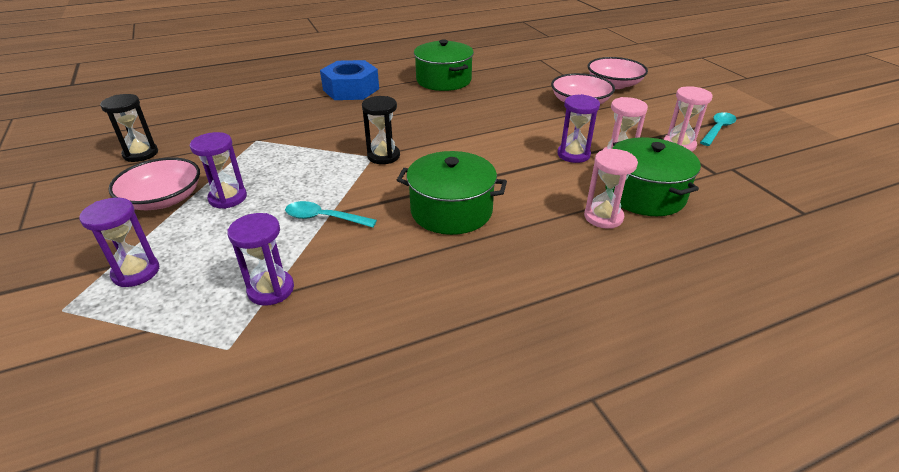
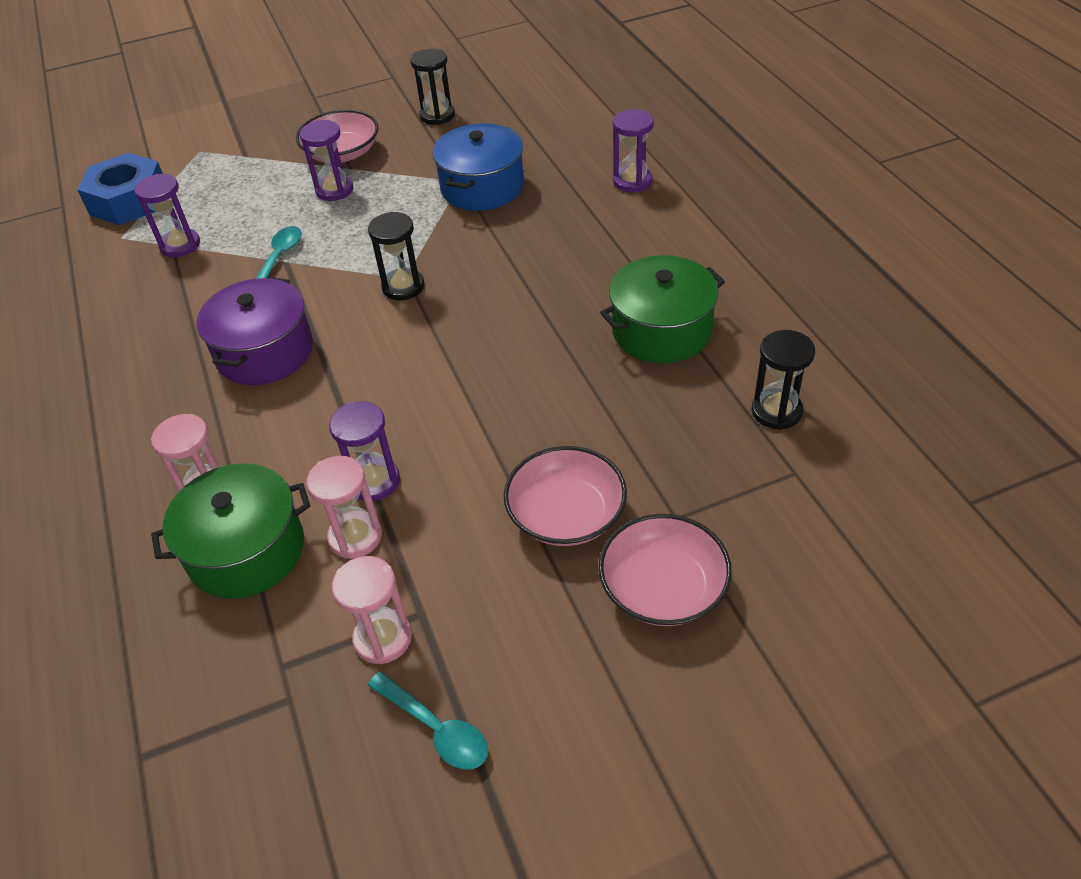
camera: 95 degrees right, 10 degrees up
purple hourglass [79,198,159,287] -> purple hourglass moved to [613,109,654,192]
blue nut [320,60,379,100] -> blue nut moved to [77,153,163,225]
green pot [397,151,507,235] -> purple pot [197,277,313,385]
none -> blue pot [432,124,524,211]
none -> black hourglass [752,330,815,430]

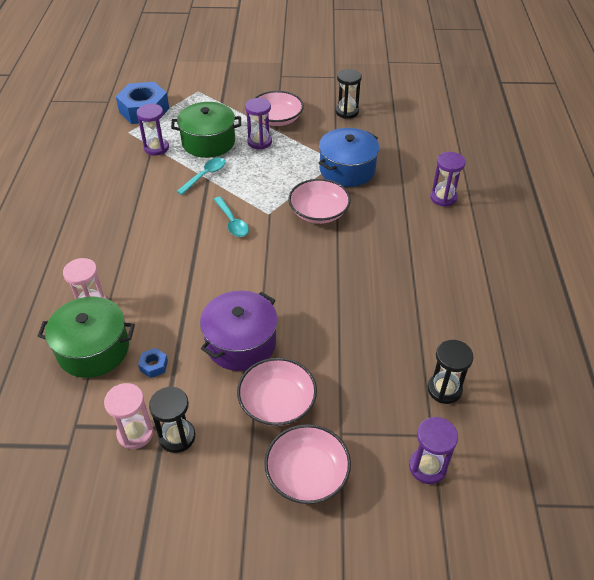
camera: 20 degrees right, 0 degrees up
purple pot [197,277,313,385] -> purple pot moved to [200,291,277,371]
pink hourglass [306,456,382,559] -> blue nut [138,348,168,378]
purple hourglass [329,401,400,501] -> purple hourglass moved to [409,417,458,484]
black hourglass [368,212,424,300] -> black hourglass moved to [149,387,196,453]
turquoise spoon [368,672,488,770] -> turquoise spoon moved to [214,196,249,237]
green pot [600,255,725,363] -> green pot moved to [171,102,241,158]
none -> pink bowl [288,179,351,224]

